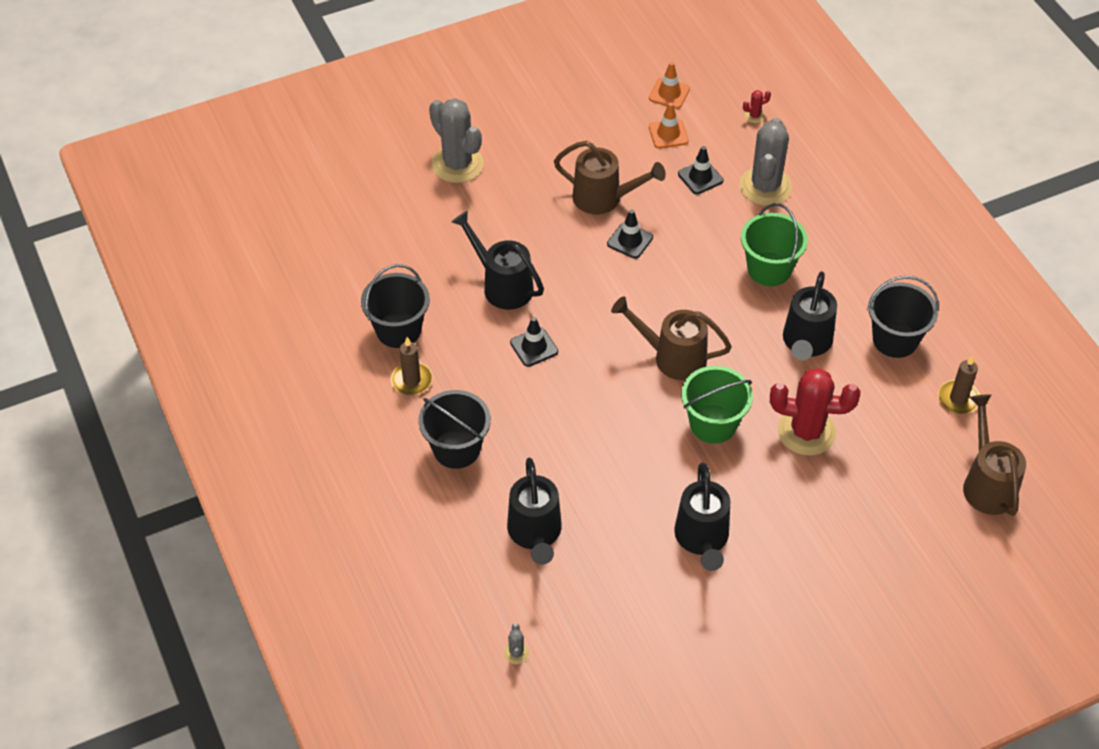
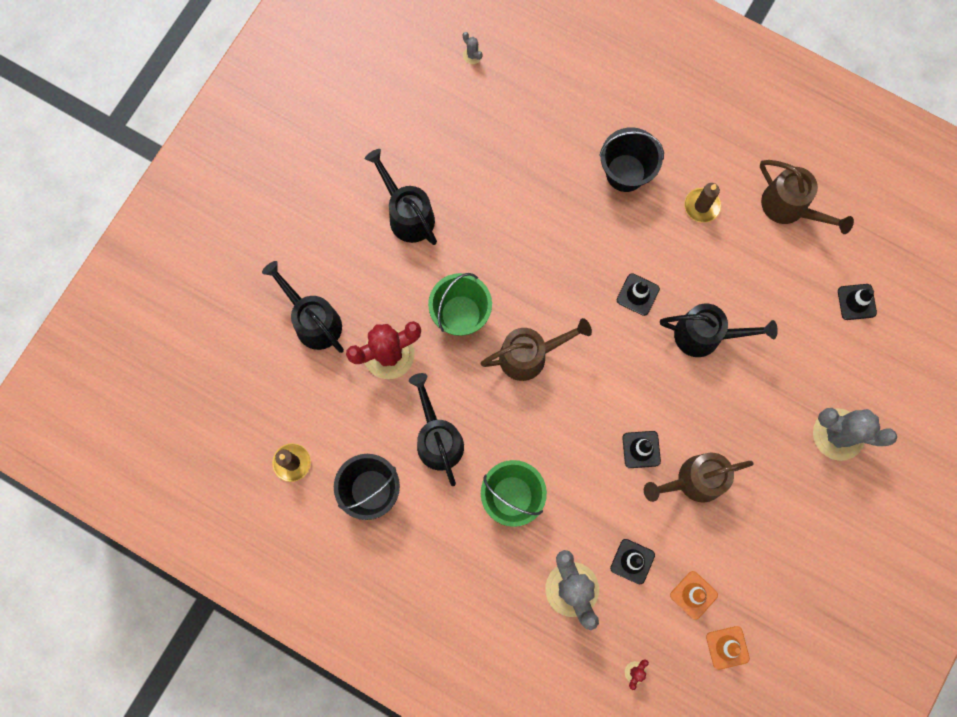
camera: 145 degrees right, 25 degrees up
black bucket [361,264,430,348] -> none
black watering can [507,458,562,565] -> black watering can moved to [262,261,344,353]
brown watering can [963,394,1026,516] -> brown watering can moved to [760,160,854,234]
none -> black traffic cone [838,284,877,320]

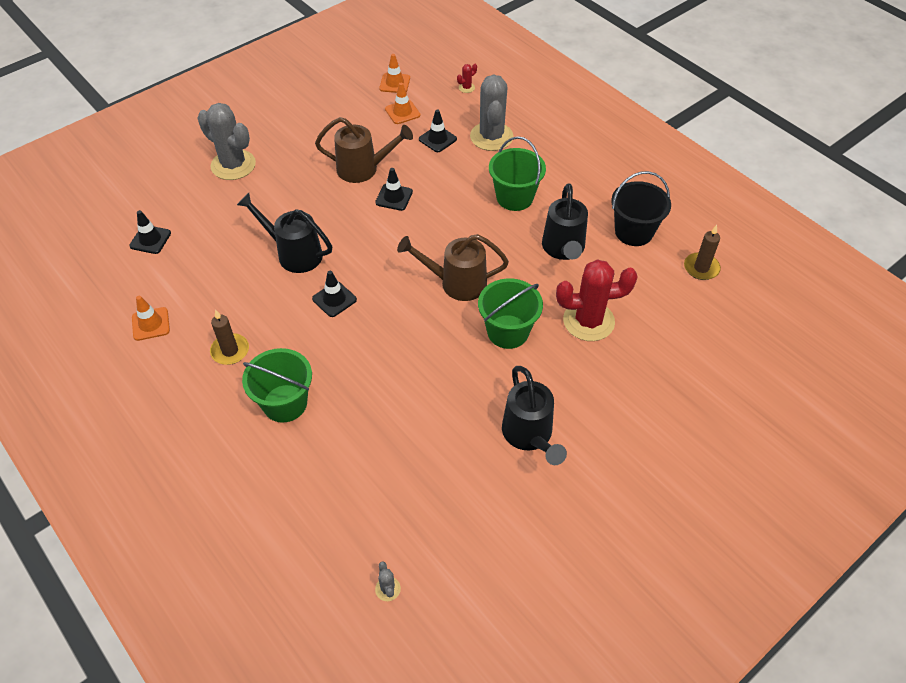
camera: 160 degrees left, 25 degrees down
black watering can [262,261,344,353] -> none
black bucket [599,127,664,192] -> green bucket [242,348,312,423]
brown watering can [760,160,854,234] -> orange traffic cone [132,296,170,341]

